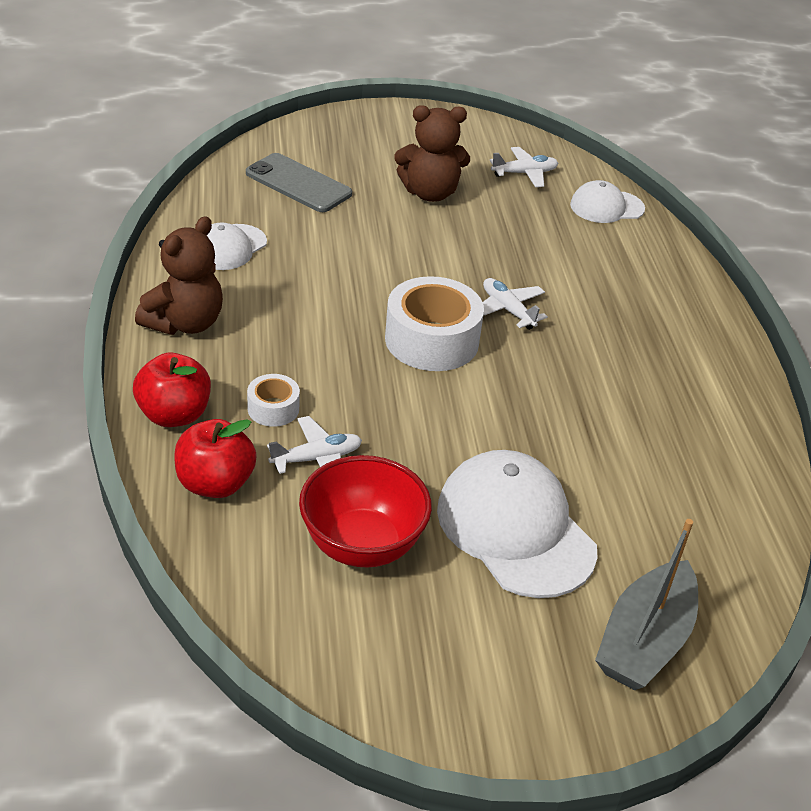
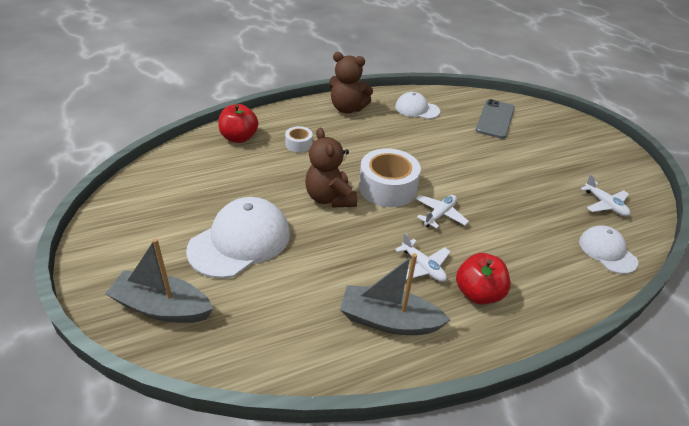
camera: 75 degrees right, 0 degrees up
red apple [133,353,211,427] -> red apple moved to [456,253,511,305]
white plane [267,416,362,474] -> white plane moved to [395,233,451,282]
red bowl [299,455,432,567] -> none
brown teddy bear [394,105,470,202] -> brown teddy bear moved to [305,128,357,208]
none -> grey boat [340,253,450,335]

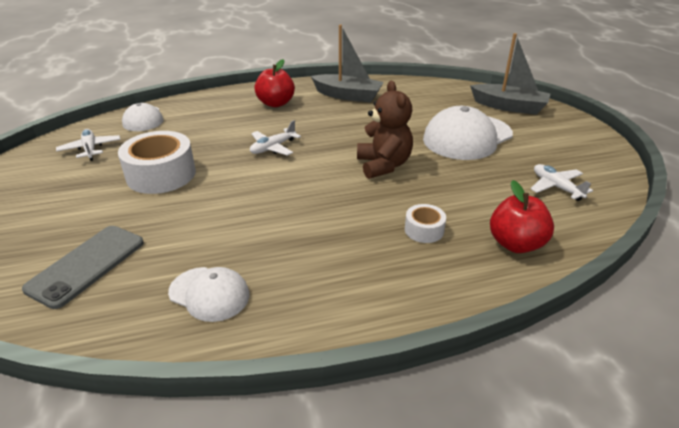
camera: 170 degrees left, 5 degrees down
brown teddy bear [329,52,373,113] -> none
white tape [359,149,421,207] -> white tape moved to [118,131,196,194]
white plane [395,233,451,282] -> white plane moved to [530,164,593,201]

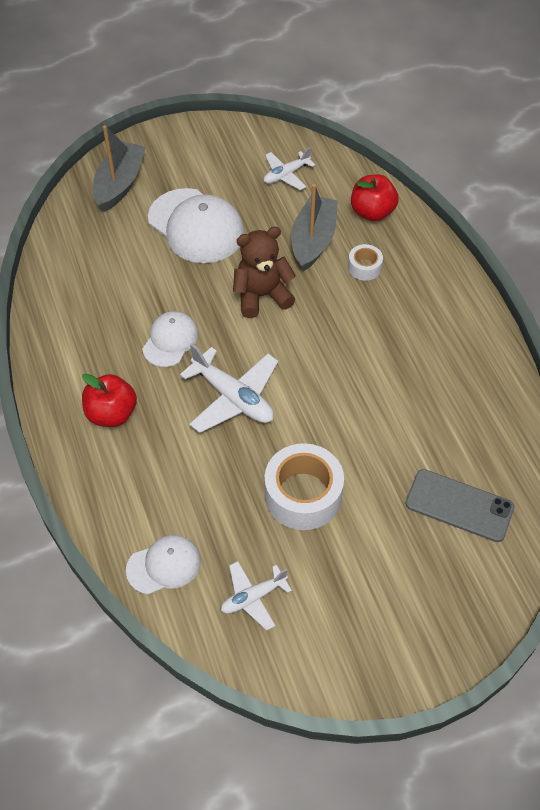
camera: 95 degrees left, 20 degrees up
white cap [168,267,250,322] -> white cap moved to [142,311,198,367]
white plane [250,120,301,156] -> white plane [180,343,278,433], size x1.64
grey boat [311,25,384,102] -> grey boat moved to [291,184,338,271]

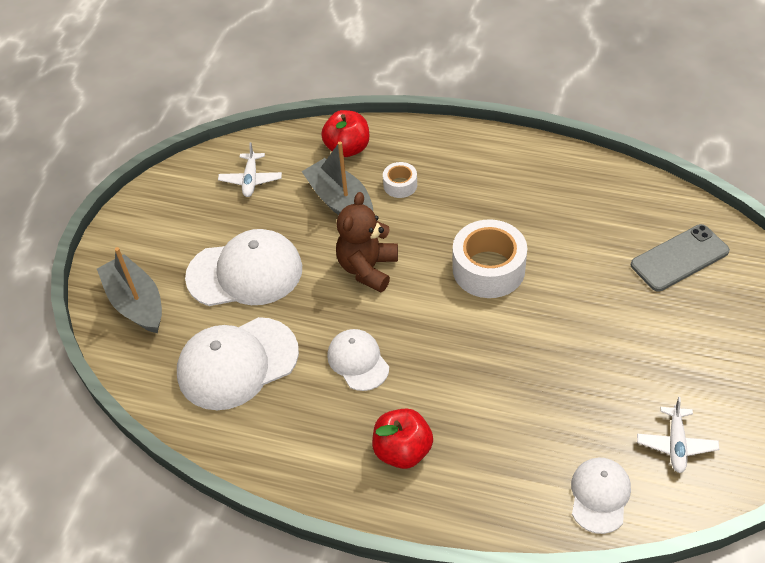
camera: 50 degrees left, 5 degrees down
white plane [180,343,278,433] -> none
white tape [265,443,344,530] -> white tape moved to [452,219,527,298]
none -> white cap [177,317,299,410]

